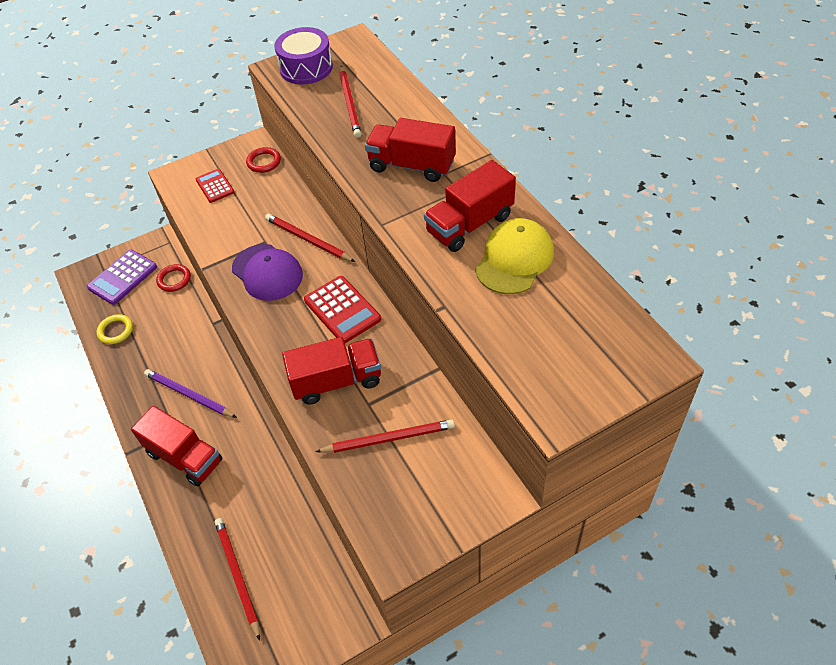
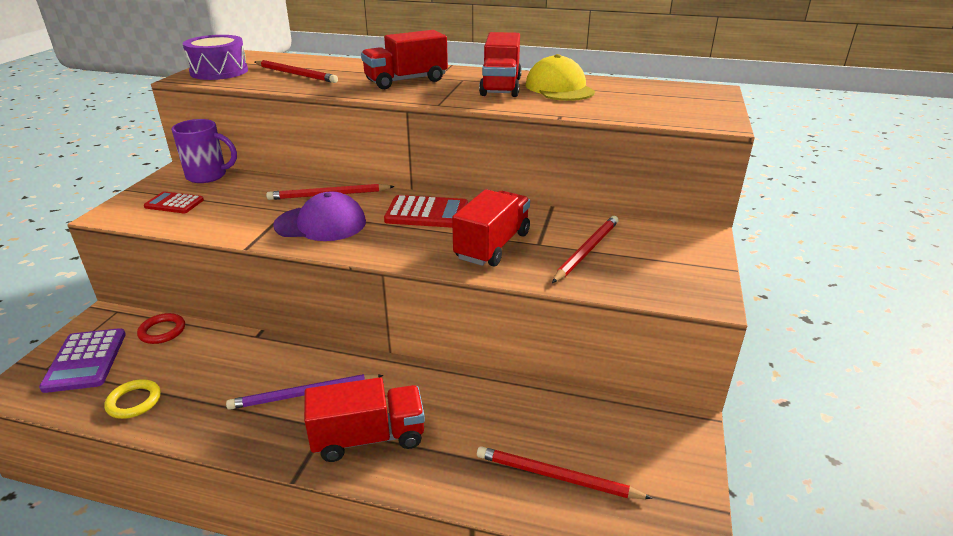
camera: 50 degrees left, 20 degrees down
red ring [246,147,281,173] -> purple mug [171,119,237,183]

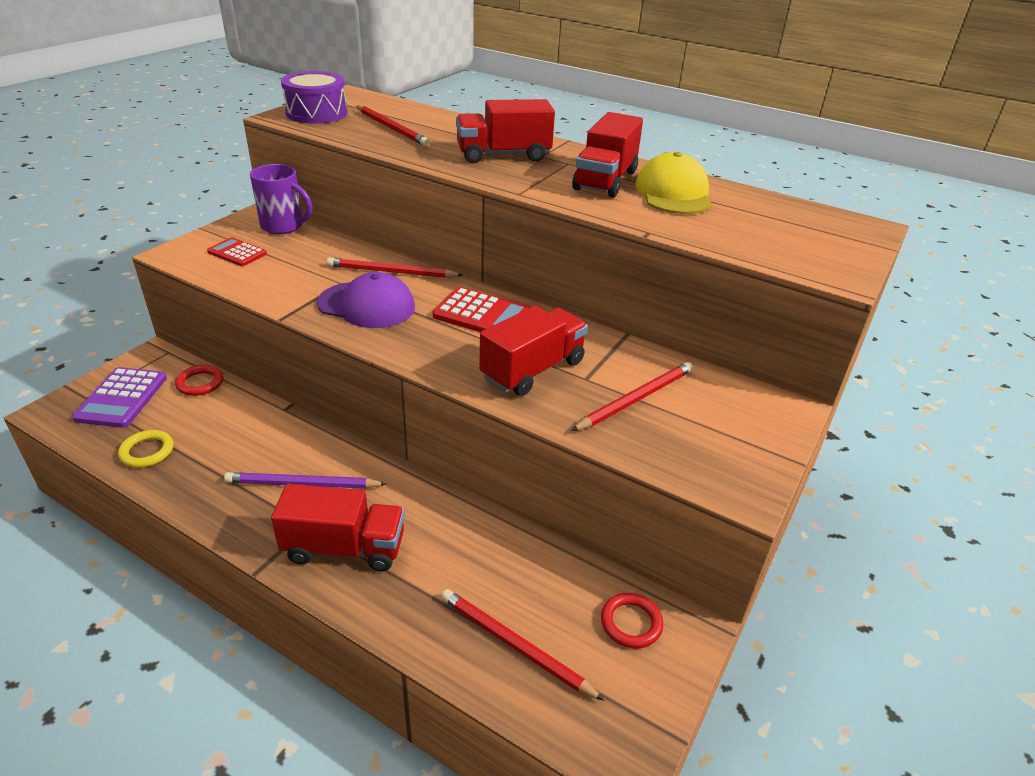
camera: 15 degrees right, 5 degrees up
none -> red ring [601,593,663,648]

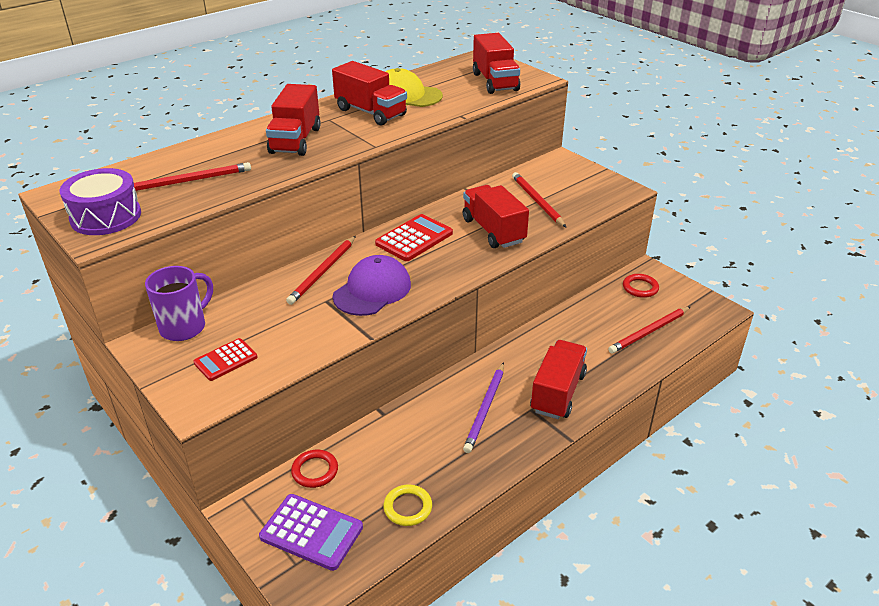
camera: 70 degrees left, 0 degrees up
none -> red truck [473,33,520,94]

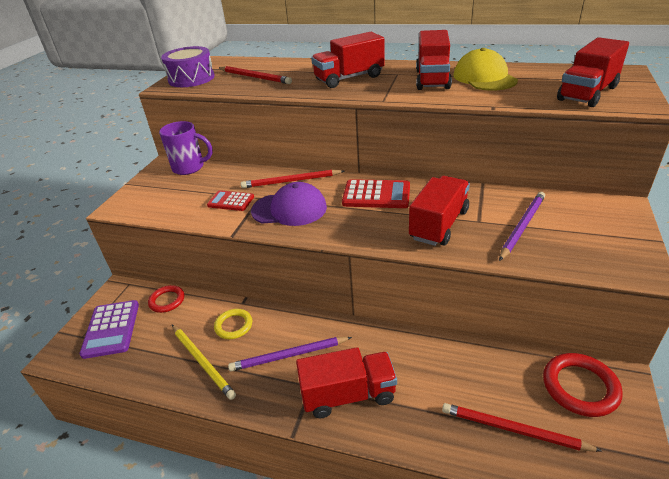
camera: 60 degrees right, 0 degrees up
red calculator [193,338,257,381] -> red calculator moved to [207,190,254,211]
yellow ring [383,485,432,526] -> yellow ring moved to [214,309,252,339]
red pencil [512,172,566,227] -> purple pencil [499,192,545,261]
red ring [623,274,659,298] -> red ring [543,353,623,417], size x1.55
none -> yellow pencil [172,325,236,400]

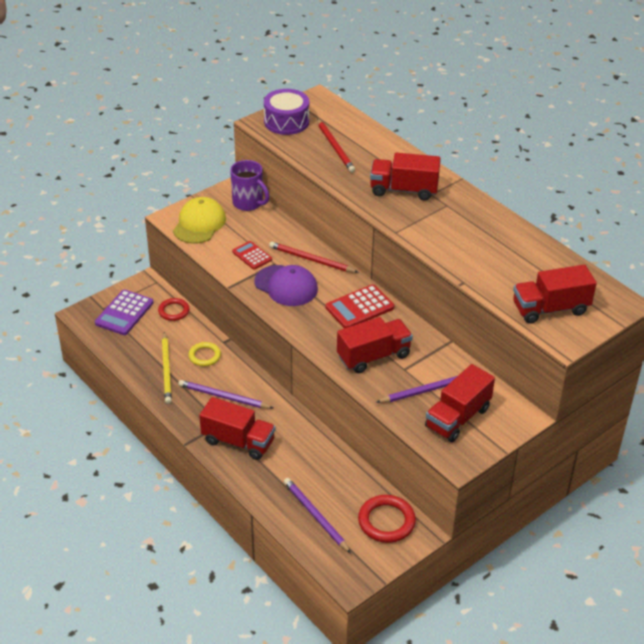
camera: 30 degrees right, 5 degrees up
red calculator [342,179,410,208] -> red calculator turned 105 degrees clockwise [325,284,394,328]
red truck [416,30,452,90] -> red truck moved to [425,364,495,442]
red pencil [442,403,602,452] -> purple pencil [284,478,351,553]
yellow cap [453,48,518,91] -> yellow cap moved to [173,197,226,244]

